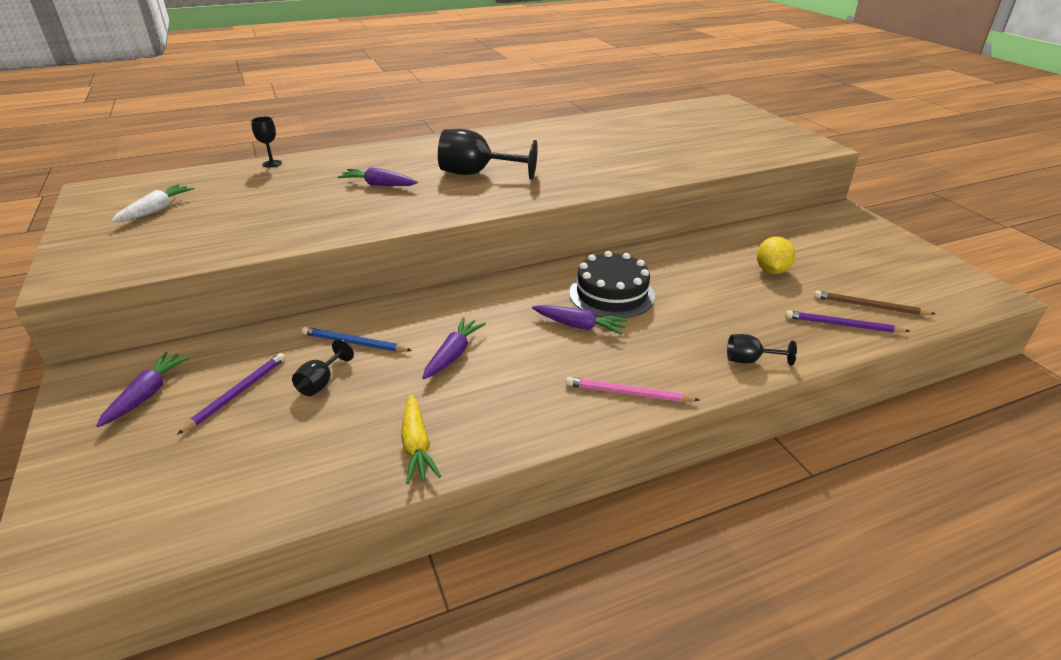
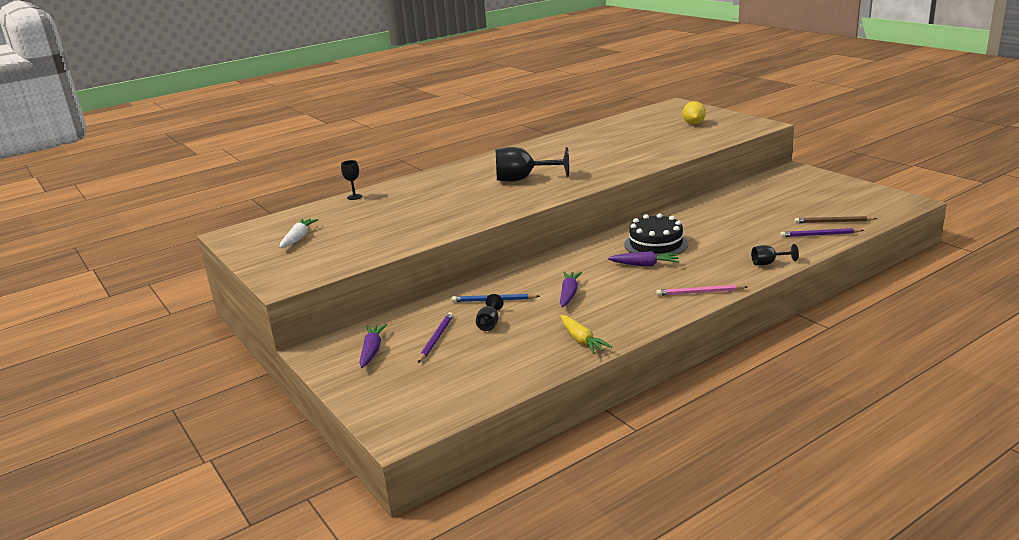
camera: 10 degrees left, 10 degrees down
purple carrot [338,167,418,186] -> none
yellow lemon [757,237,795,274] -> yellow lemon moved to [683,101,706,125]

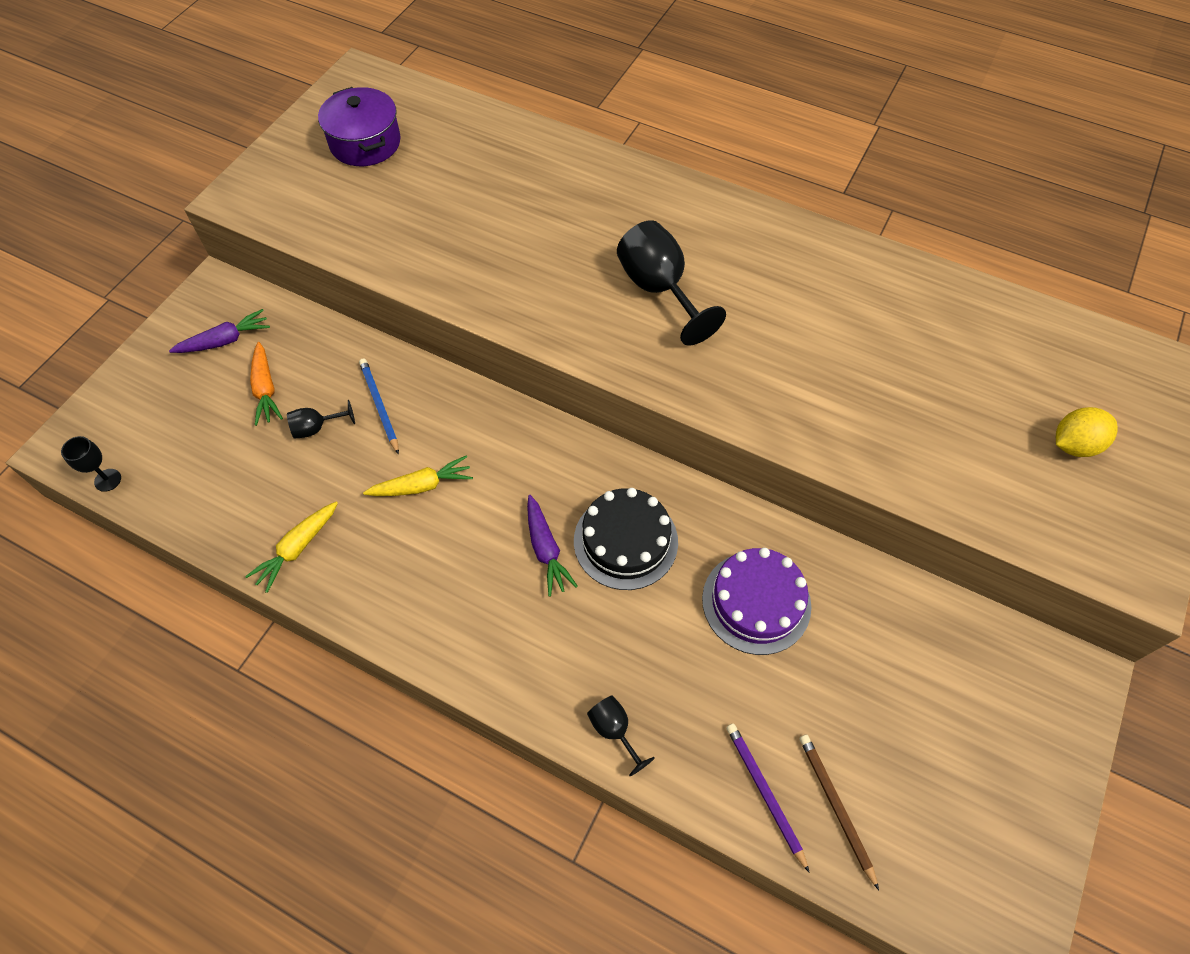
camera: 60 degrees right, 35 degrees up
white carrot [279,219,319,248] -> purple pot [318,87,401,166]
black goblet [341,160,362,200] -> black goblet moved to [61,436,121,492]
purple pencil [418,312,453,363] -> orange carrot [250,342,283,426]
purple carrot [560,272,582,307] -> yellow carrot [363,455,473,496]
pink pencil [656,285,747,296] -> none
none -> purple cake [702,548,811,655]

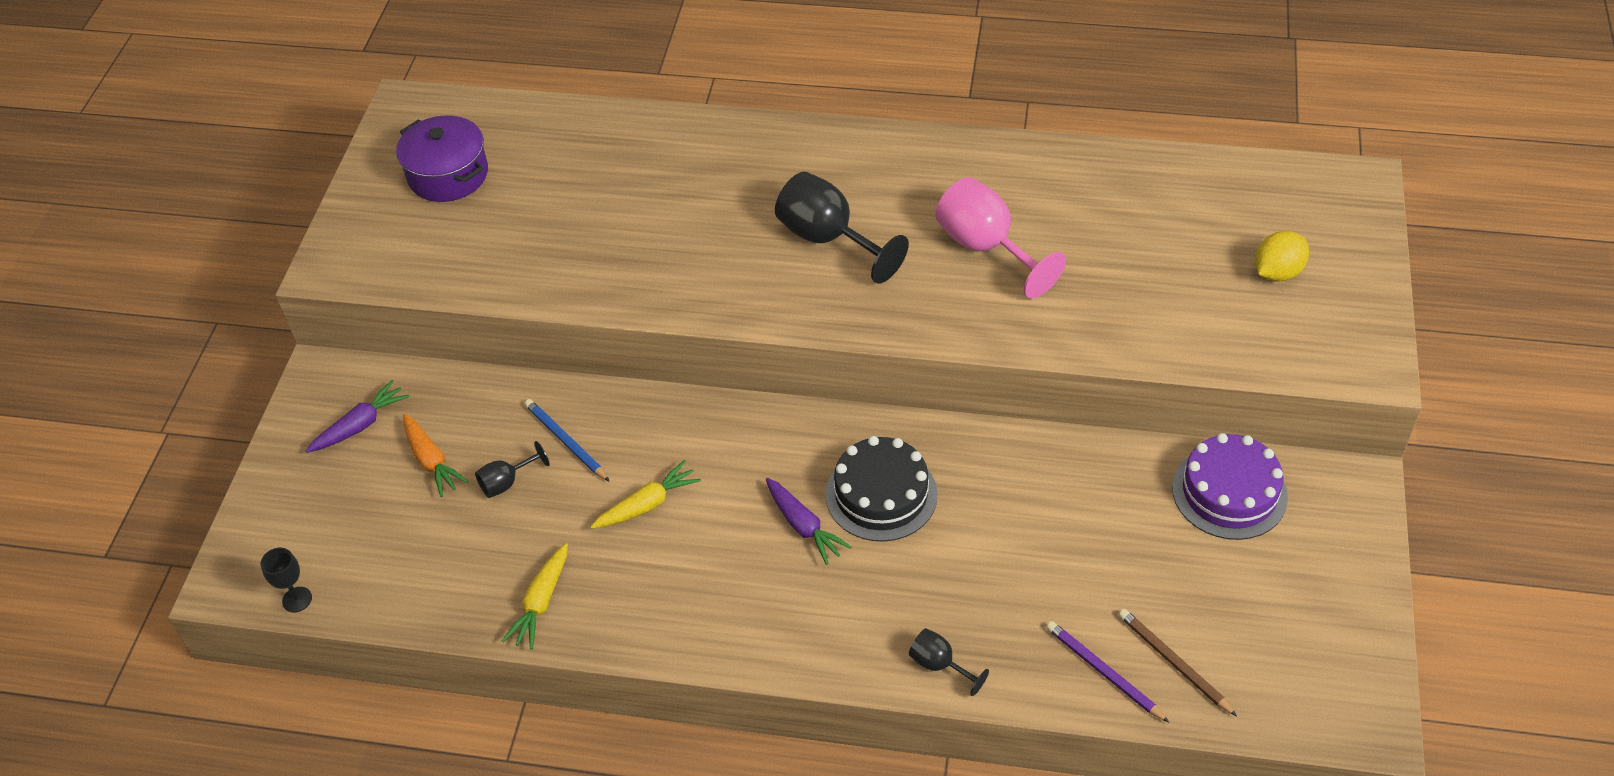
camera: 15 degrees left, 10 degrees down
purple cake [702,548,811,655] -> purple cake moved to [1172,433,1288,540]
none -> pink goblet [935,177,1066,299]

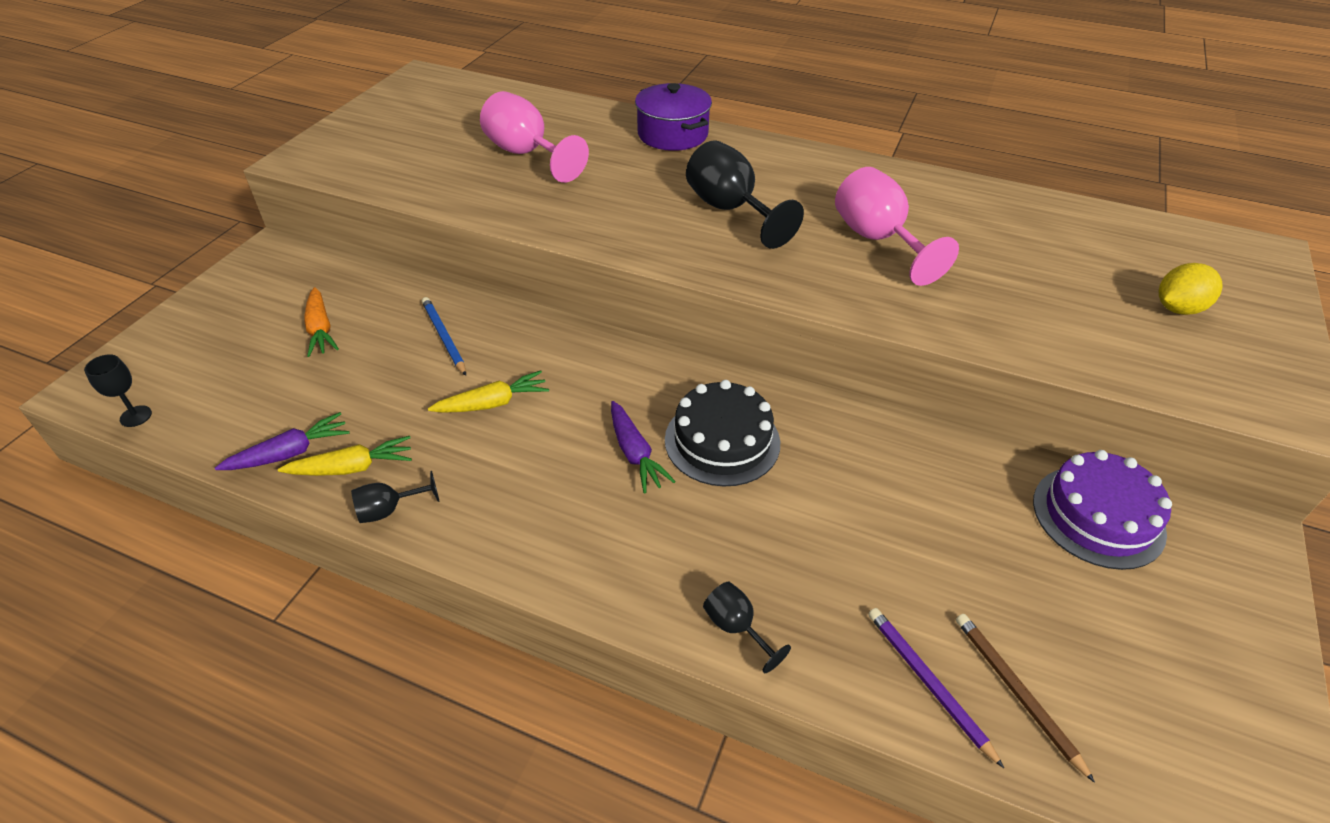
camera: 10 degrees right, 5 degrees down
purple carrot [306,380,409,453] -> purple carrot moved to [215,412,350,470]
purple pot [396,115,488,202] -> purple pot moved to [635,83,712,151]
black goblet [475,441,550,498] -> black goblet moved to [351,471,440,523]
yellow carrot [502,543,568,649] -> yellow carrot turned 135 degrees counterclockwise [278,436,412,476]
none -> pink goblet [480,91,589,183]

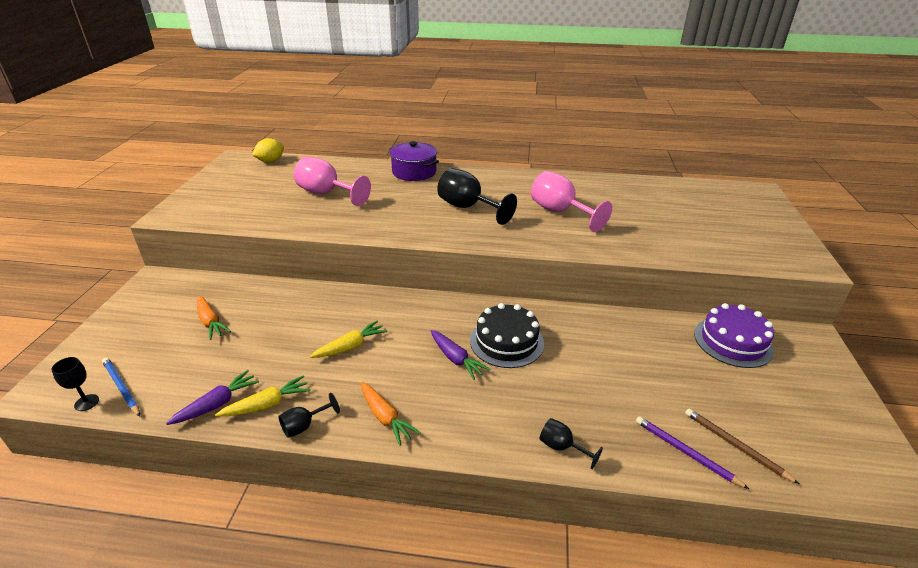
camera: 15 degrees left, 10 degrees down
blue pencil [422,297,466,376] -> blue pencil moved to [102,358,140,417]
yellow lemon [1159,263,1223,315] -> yellow lemon moved to [252,138,284,163]
none -> orange carrot [361,382,421,446]

